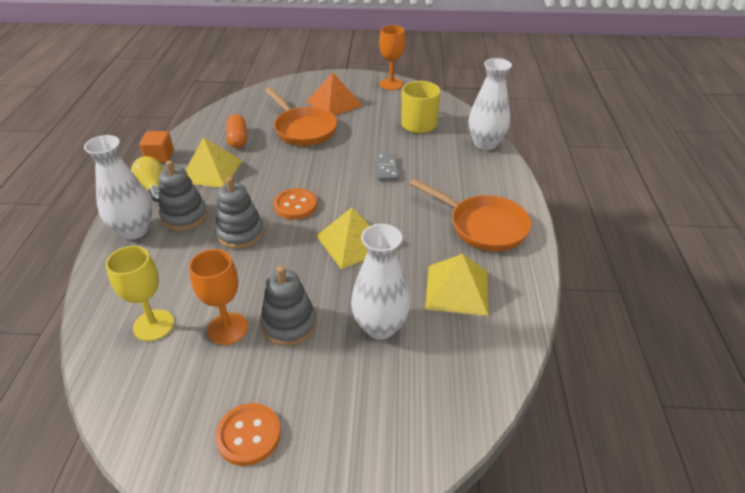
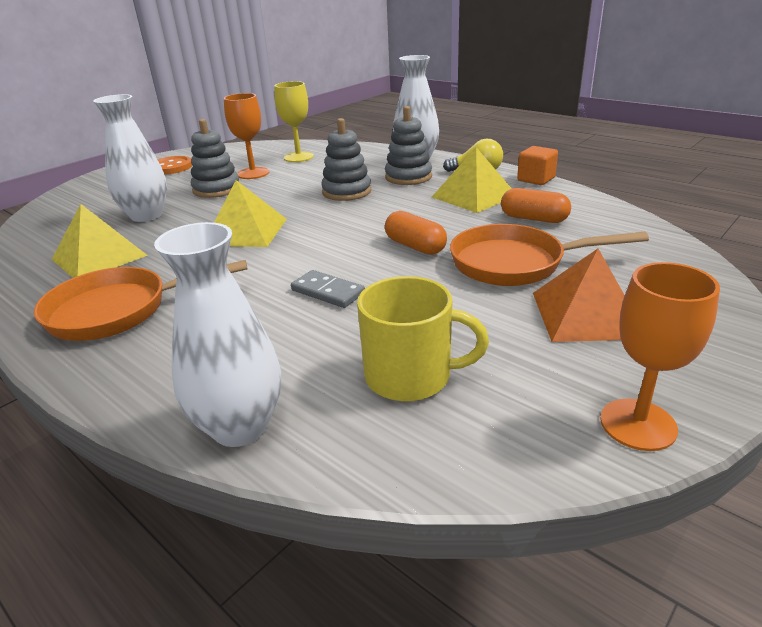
camera: 130 degrees right, 10 degrees down
orange button [273,188,317,219] -> none
none -> orange capsule [385,211,447,255]

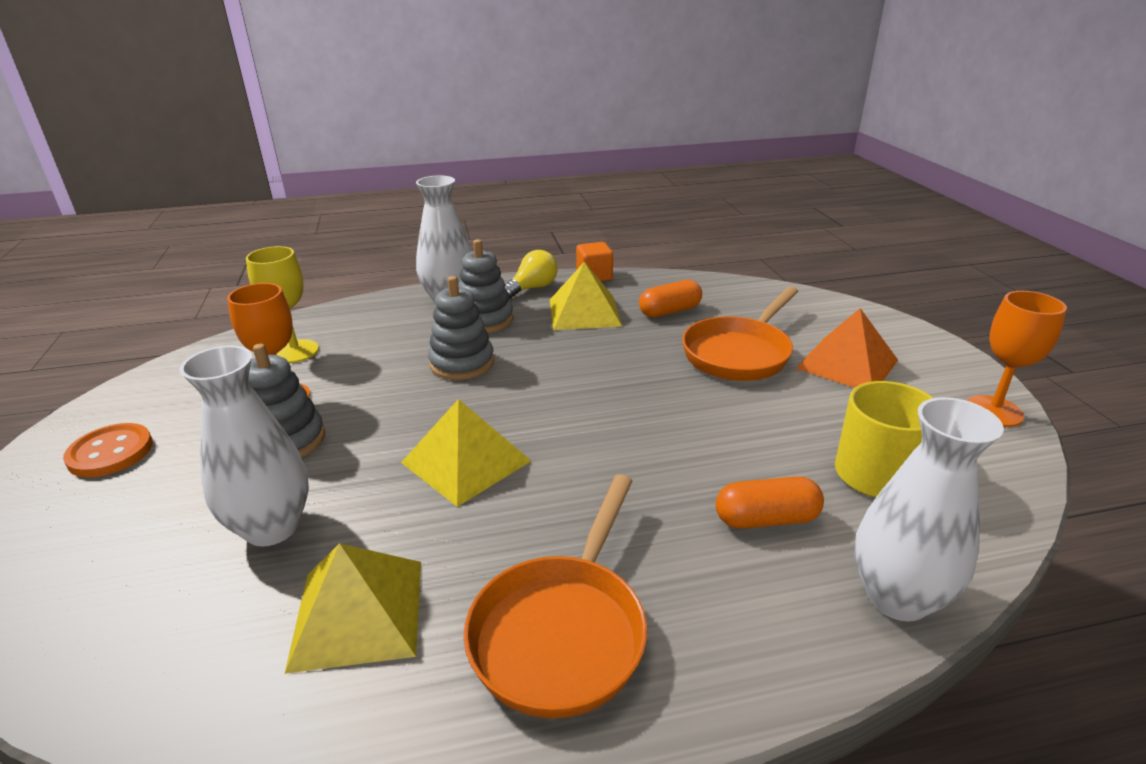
camera: 55 degrees left, 0 degrees up
grey domino [291,270,365,308] -> none
orange capsule [385,211,447,255] -> orange capsule moved to [716,476,824,529]

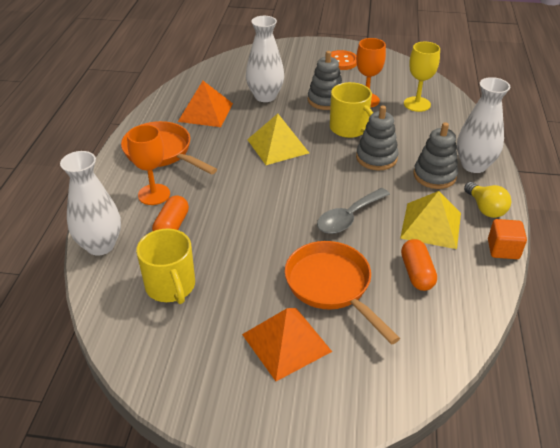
camera: 110 degrees right, 10 degrees up
yellow pyramid [285,543,421,674] -> orange pyramid [178,81,233,127]
orange goblet [966,291,1067,427] -> orange goblet moved to [127,125,170,205]
none -> grey spoon [317,188,390,234]
none -> yellow mug [330,82,373,138]

